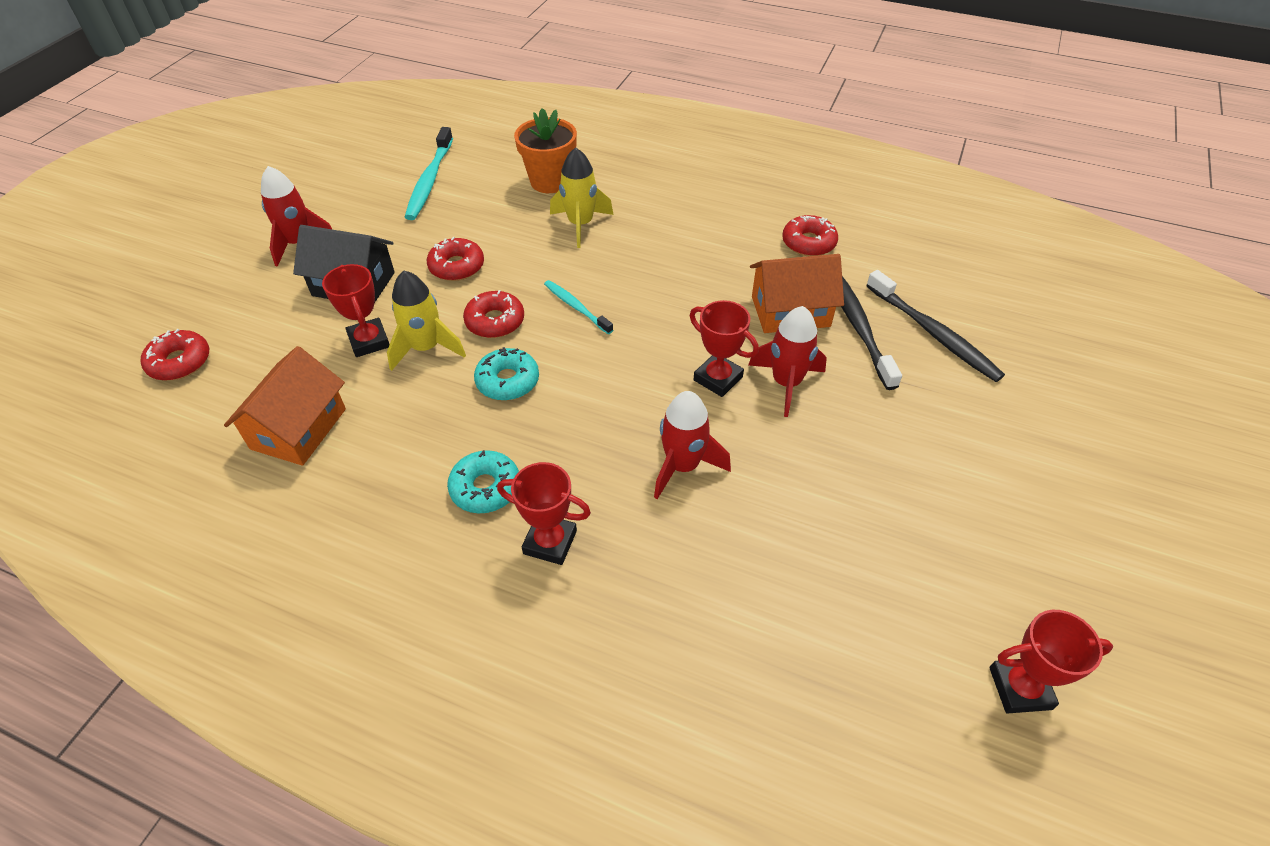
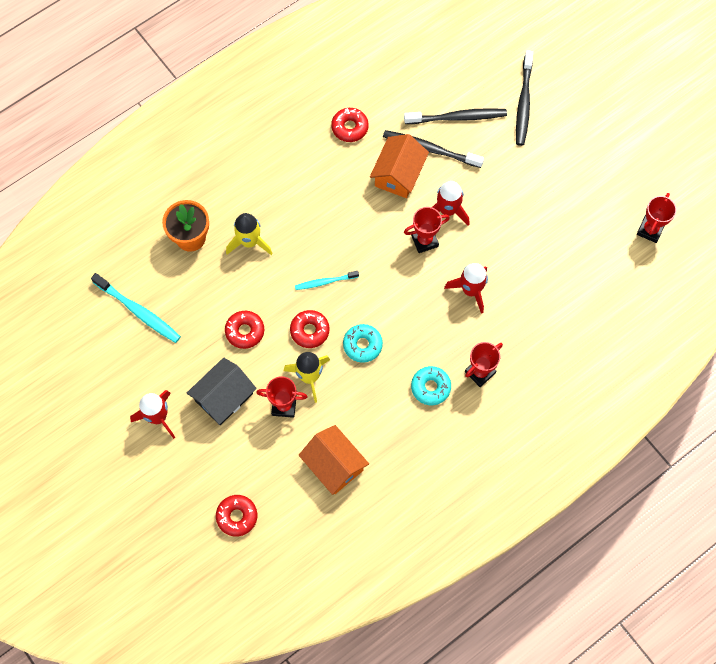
camera: 60 degrees left, 20 degrees up
none -> black toothbrush [516,50,533,146]

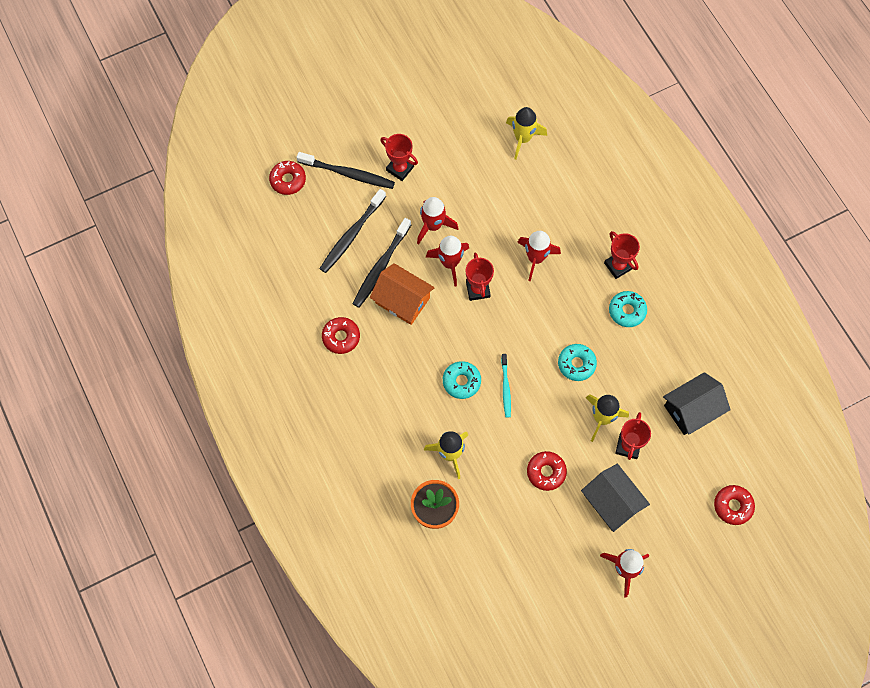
camera: 80 degrees left, 0 degrees up
turquoise toothbrush [91,273,181,343] -> none
red donut [290,310,330,348] -> red donut moved to [269,161,306,195]
orange house [299,425,369,495] -> black house [663,372,731,435]
black toothbrush [404,108,507,124] -> black toothbrush turned 150 degrees counterclockwise [319,189,386,273]
red trophy [637,193,676,243] -> red trophy moved to [380,134,418,181]
none -> red rocket [417,197,459,245]
none -> turquoise donut [443,361,481,399]
none -> yellow rocket [506,107,547,159]

